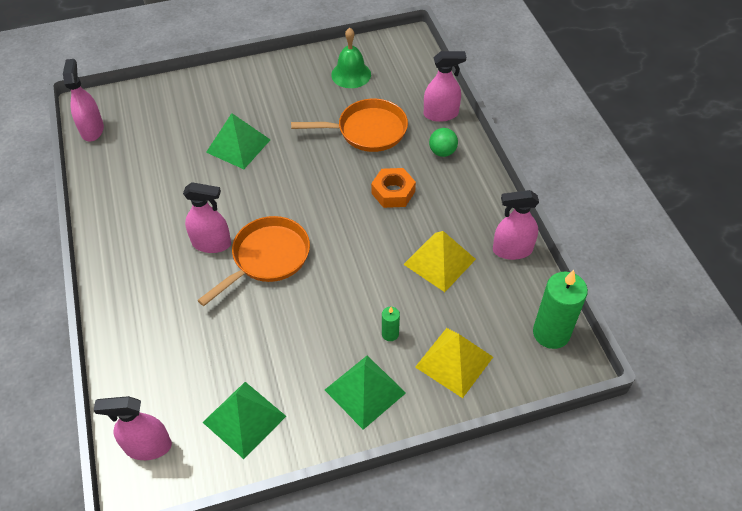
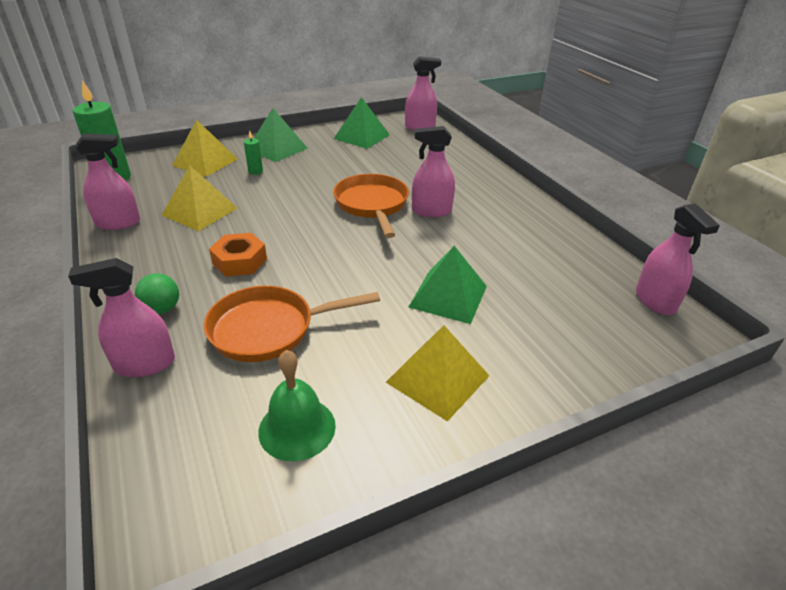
camera: 170 degrees right, 15 degrees down
orange pan [197,216,310,306] -> orange pan turned 135 degrees clockwise [333,174,409,238]
none -> yellow pyramid [386,325,489,422]

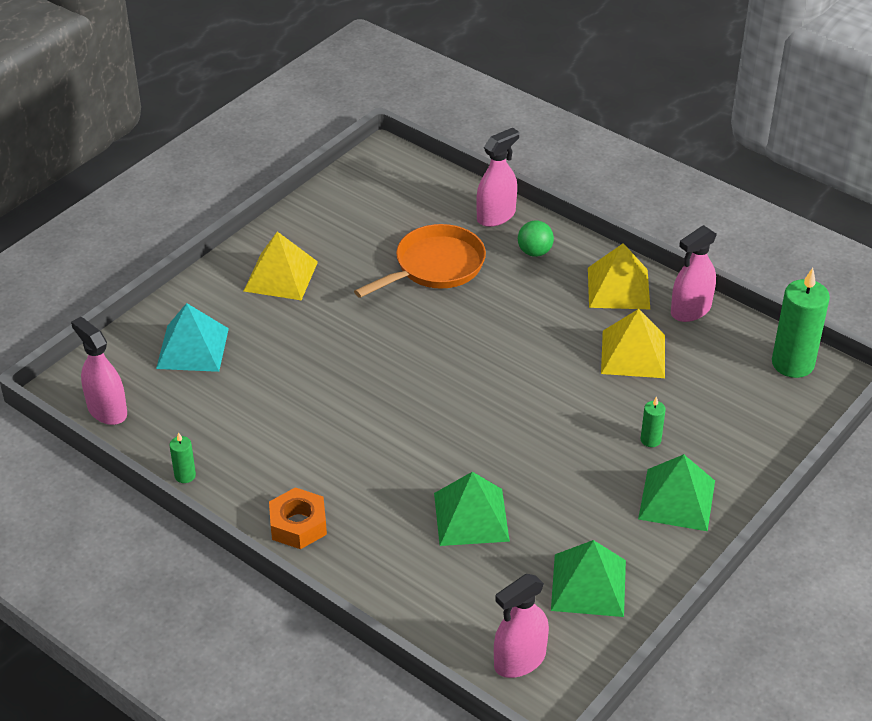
camera: 155 degrees right, 5 degrees up
yellow pyramid [172,120,237,177] -> yellow pyramid moved to [588,243,650,309]
orange nut [209,233,267,277] -> orange nut moved to [269,487,327,549]
green bell [258,350,336,461] -> none
orange pan [333,174,409,238] -> none
green pyramid [409,246,487,324] -> green pyramid moved to [434,472,510,546]
pink spray bottle [412,126,455,217] -> none
none -> turquoise pyramid [156,303,229,372]
none -> green candle [170,432,196,483]

